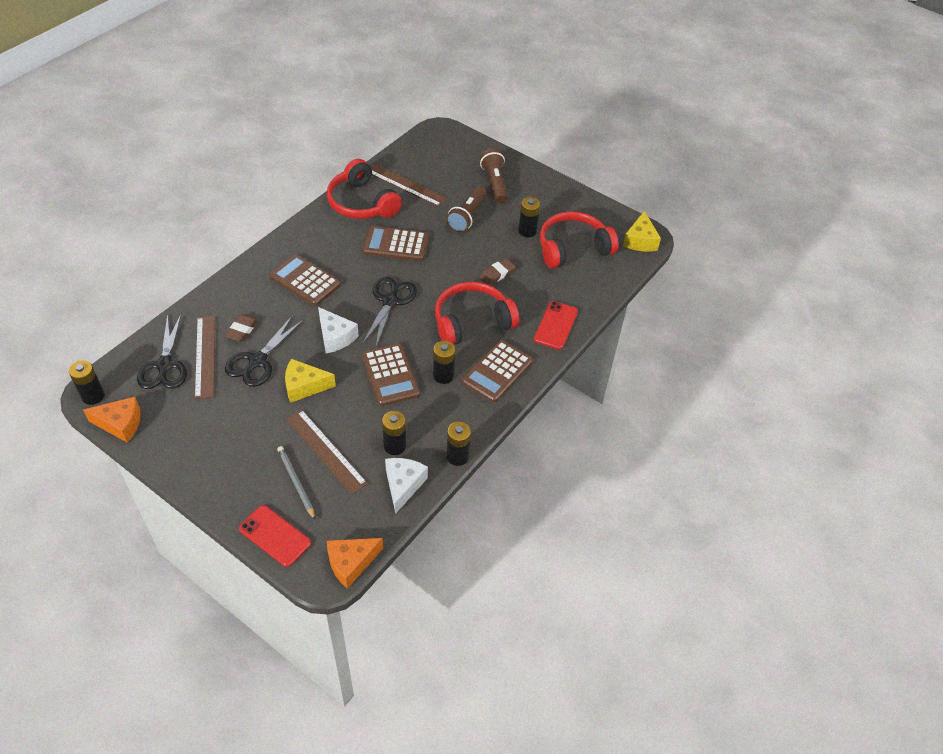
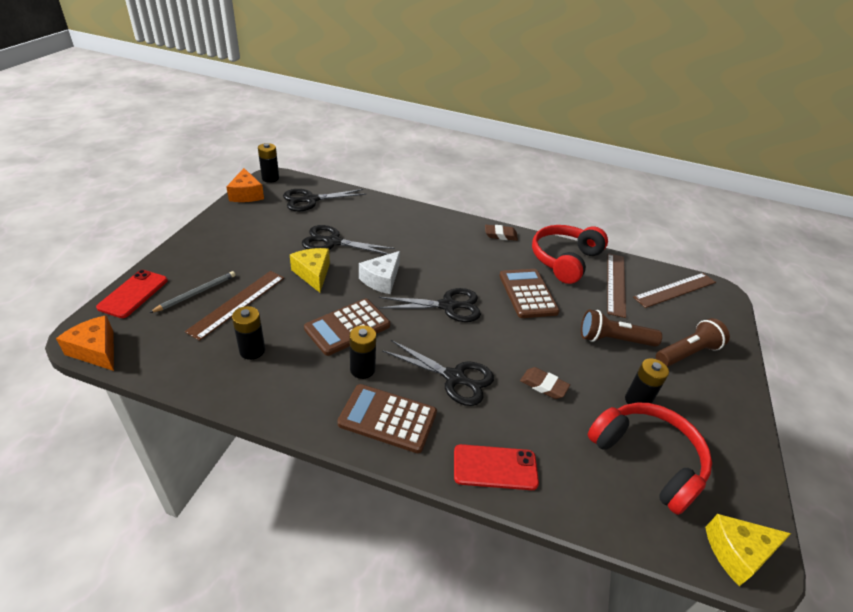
camera: 70 degrees right, 10 degrees down
brown ruler [195,316,215,399] -> brown ruler moved to [633,273,716,308]
brown eraser [225,314,258,342] -> brown eraser moved to [485,225,518,241]
brown calculator [270,254,341,306] -> none
white cheese [385,458,428,514] -> none
red headphones [435,282,519,345] -> black scissors [382,340,494,406]
black battery [446,422,471,466] -> none

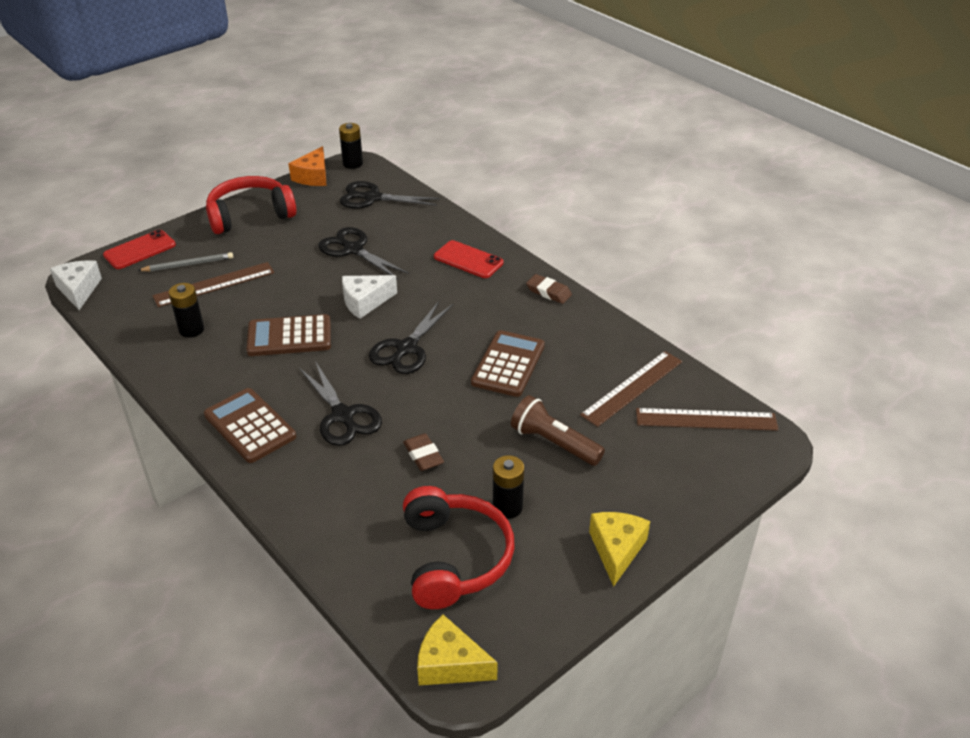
camera: 35 degrees right, 0 degrees up
orange cheese [56,315,114,371] -> white cheese [50,260,102,310]
yellow cheese [290,248,330,293] -> yellow cheese moved to [589,512,650,587]
black battery [349,325,376,379] -> none
black scissors [379,288,481,322] -> black scissors turned 90 degrees clockwise [369,301,453,374]
red phone [454,444,539,490] -> red phone moved to [434,240,504,278]
red headphones [532,225,608,284] -> red headphones moved to [206,176,296,234]
brown flashlight [656,318,730,367] -> none

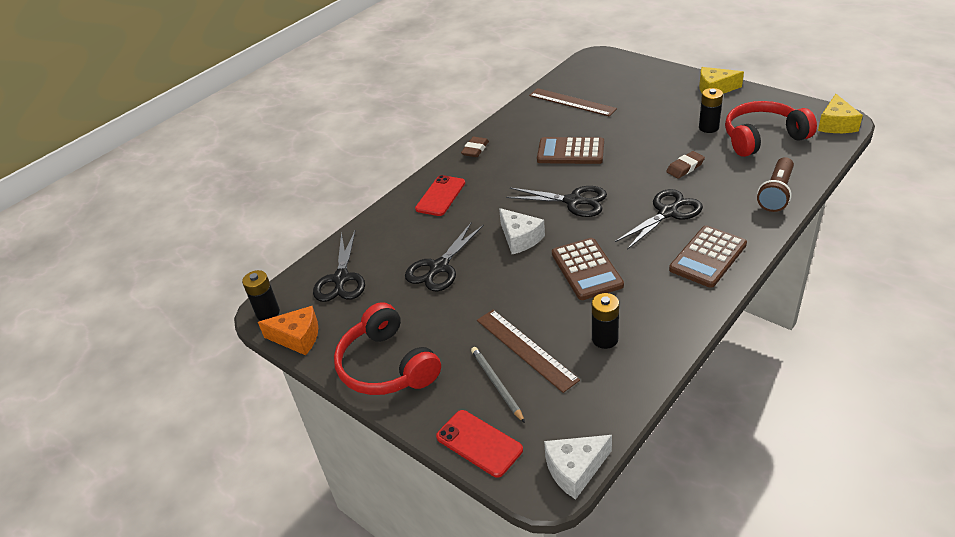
camera: 95 degrees left, 0 degrees up
brown flashlight [511,395,605,466] -> brown flashlight moved to [757,157,794,212]
brown ruler [636,408,779,431] -> none

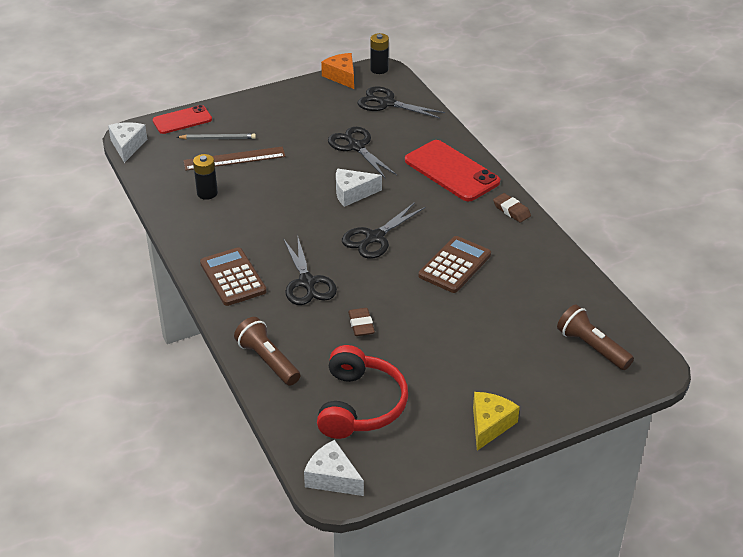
camera: 110 degrees right, 0 degrees up
orange cheese [258,306,318,355] -> orange cheese turned 120 degrees clockwise [321,53,354,89]
red headphones [334,302,441,395] -> none
red phone [415,175,465,216] -> red phone [405,140,500,201], size x1.62
brown ruler [529,88,617,117] -> none
brown calculator [552,238,624,300] -> none
black battery [699,88,723,133] -> none
yellow cheese [818,94,863,133] -> white cheese [304,440,364,496]
none -> brown flashlight [557,304,634,370]

